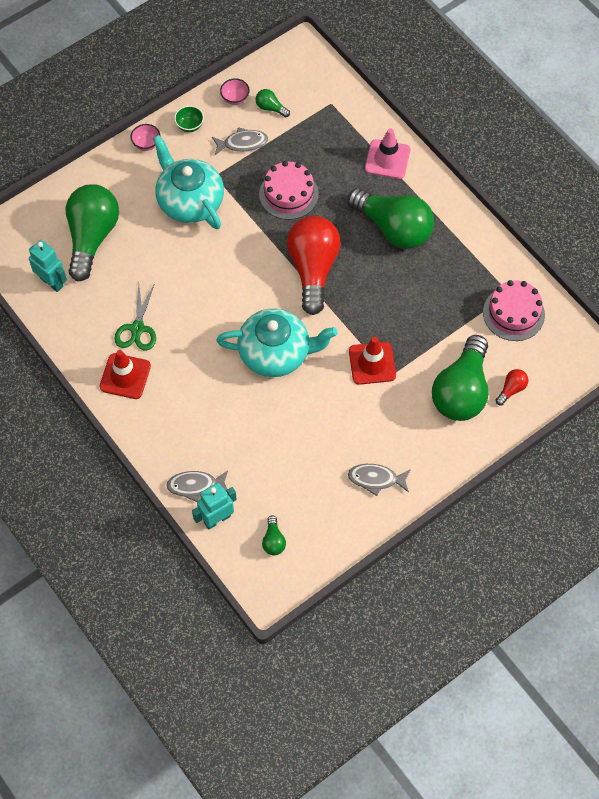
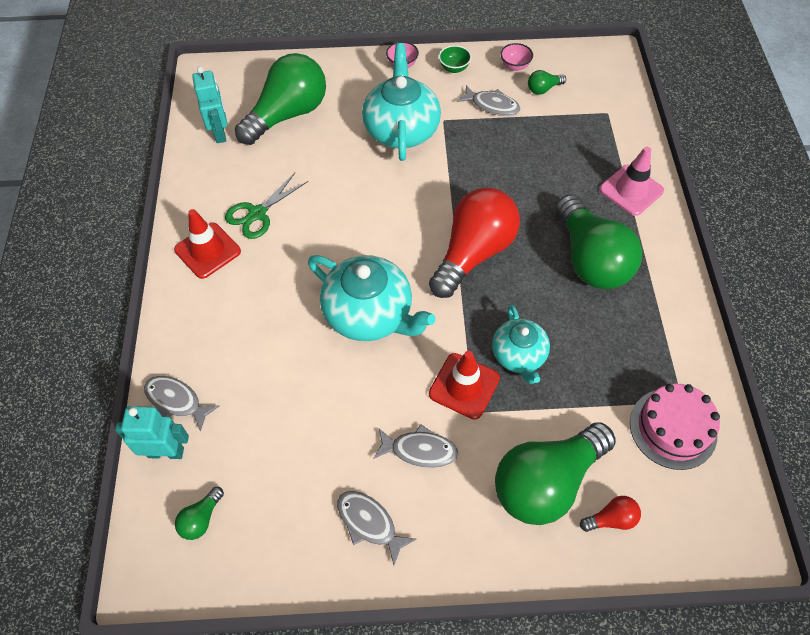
camera: 35 degrees right, 5 degrees down
green light bulb [255,89,290,117] -> green light bulb turned 90 degrees counterclockwise [528,70,566,95]
pink cake [259,161,319,220] -> none
none -> grey fish [373,424,458,468]
none -> turquoise teapot [492,304,550,384]

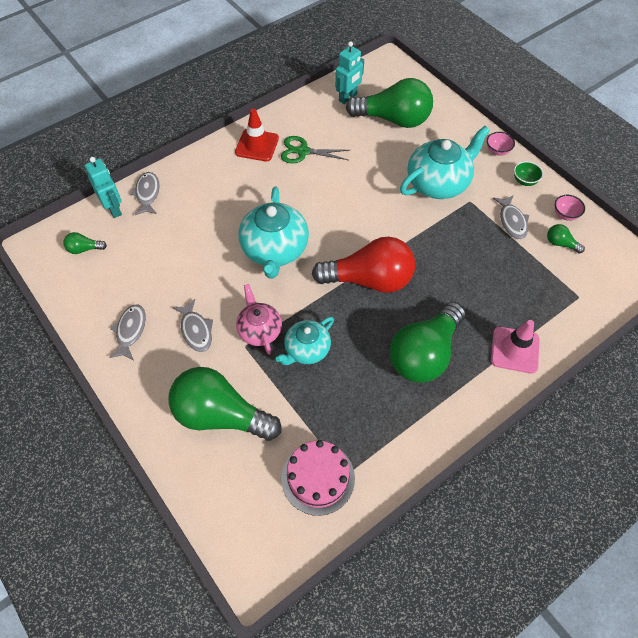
camera: 55 degrees right, 0 degrees up
red traffic cone [429,351,500,420] -> pink teapot [236,284,282,355]
red light bulb [580,496,641,532] -> none

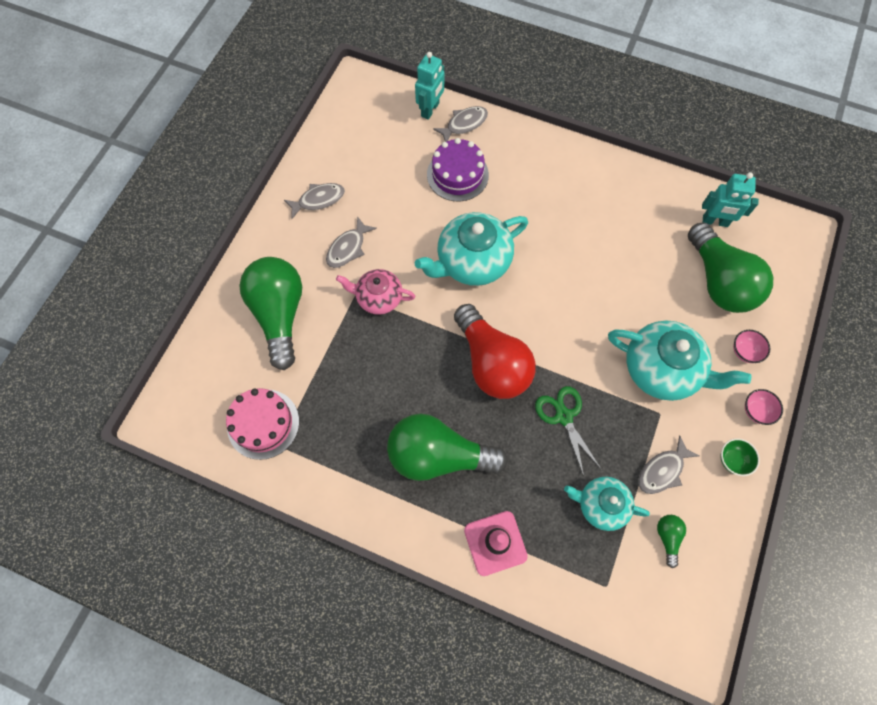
camera: 60 degrees right, 10 degrees up
green light bulb [63,232,107,254] -> none
red traffic cone [235,109,279,161] -> none
pink teapot [236,284,282,355] -> pink teapot turned 120 degrees counterclockwise [336,269,415,315]
turquoise teapot [276,317,334,365] -> turquoise teapot moved to [564,477,650,531]
green scissors [281,136,350,163] -> green scissors moved to [535,386,601,476]
pink bowl [555,195,585,221] -> pink bowl moved to [733,330,770,363]
none -> purple cake [427,138,489,201]

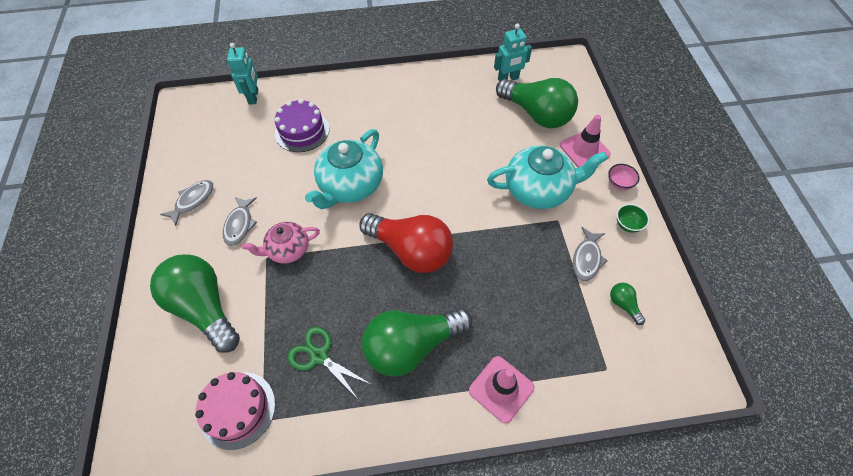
camera: 30 degrees left, 10 degrees down
grey fish [433,106,488,142] -> none
green scissors [535,386,601,476] -> green scissors moved to [288,327,372,399]
turquoise teapot [564,477,650,531] -> none
pink bowl [733,330,770,363] -> pink traffic cone [560,115,611,167]

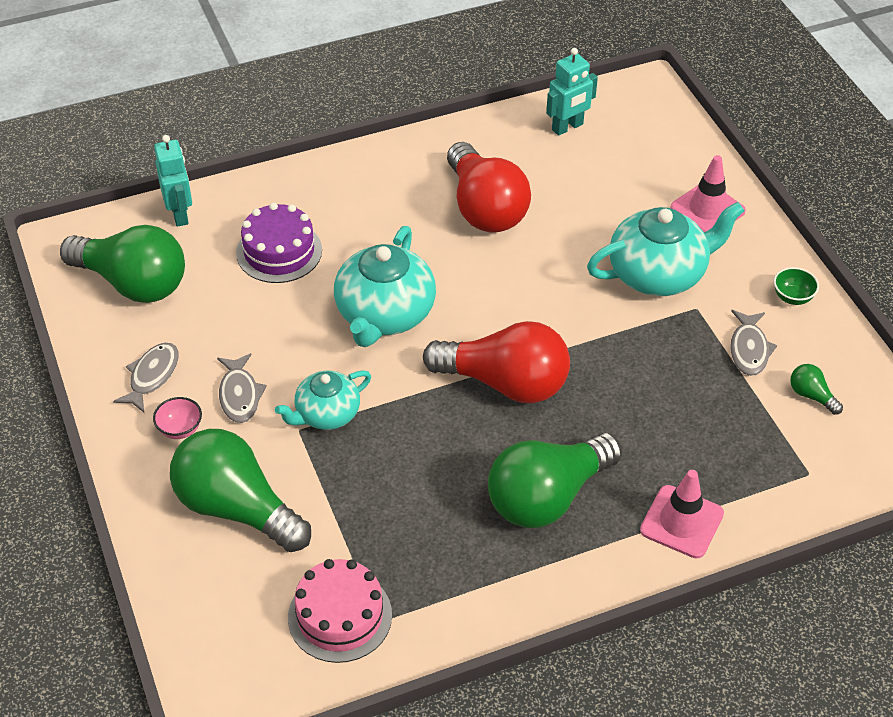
camera: 15 degrees left, 10 degrees down
pink teapot [242,222,320,264] -> turquoise teapot [275,370,371,430]
green scissors [288,327,372,399] -> none
green light bulb [496,78,578,128] -> green light bulb moved to [60,225,185,303]
pink bowl [608,164,640,190] -> pink bowl moved to [153,397,202,439]
none -> red light bulb [447,142,531,233]

